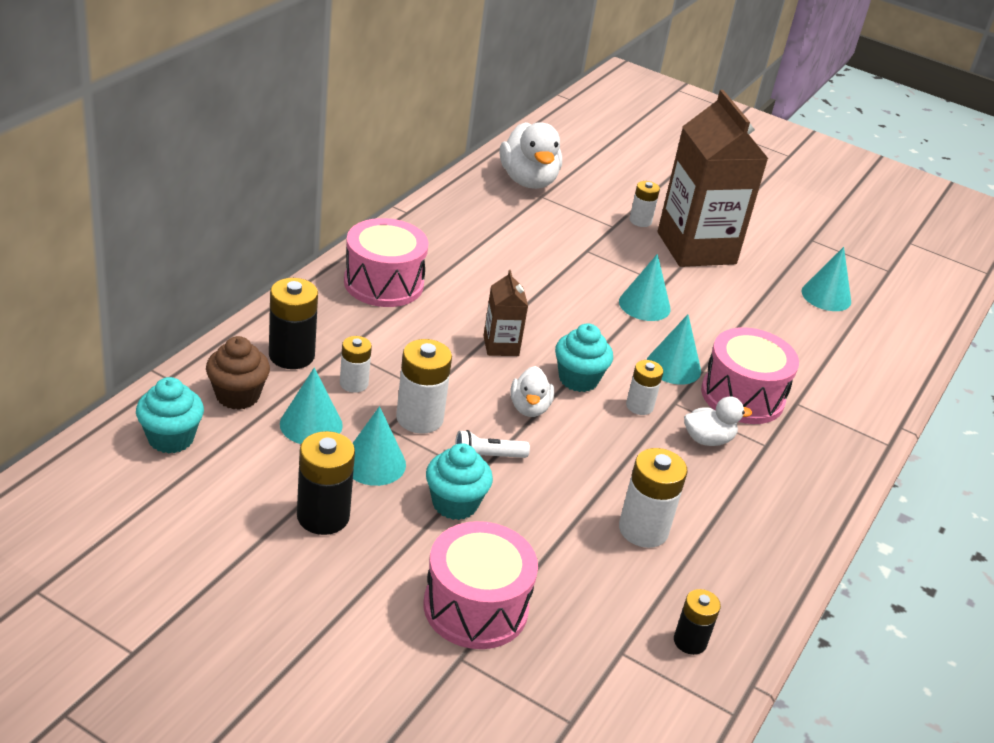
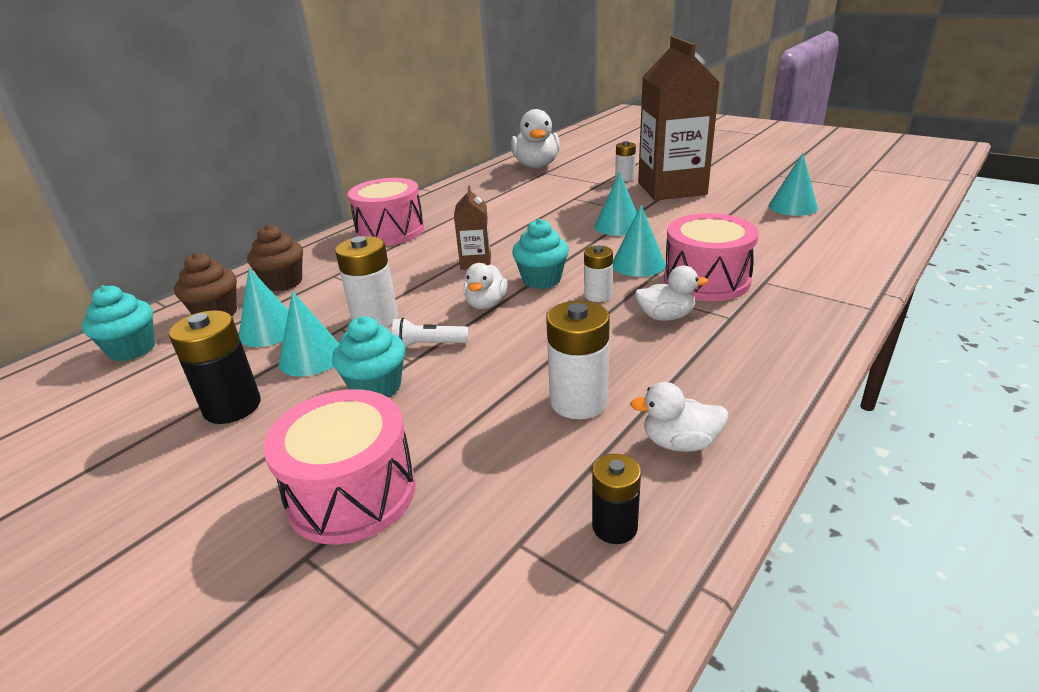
camera: 15 degrees right, 5 degrees down
black battery [269,278,318,369] -> brown cupcake [247,224,303,292]
white battery [340,336,372,393] -> none
none -> white duck [630,382,728,452]

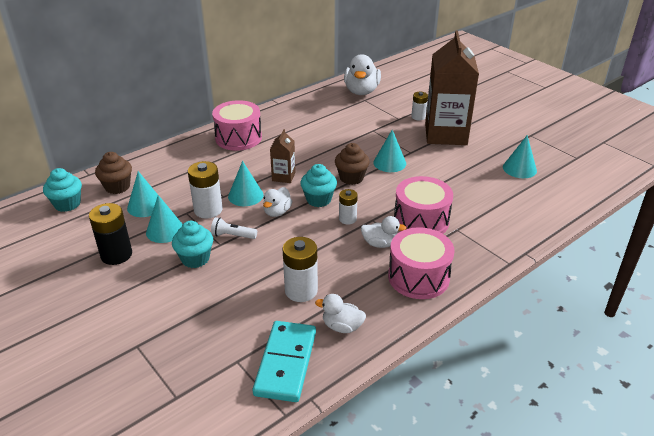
camera: 10 degrees right, 5 degrees up
brown cupcake [247,224,303,292] -> brown cupcake moved to [335,143,370,185]
pink drum [263,389,416,545] -> pink drum moved to [388,227,455,299]
black battery [592,454,641,544] -> turquoise domino [253,321,316,402]
turquoise cone [613,205,665,277] -> turquoise cone moved to [228,161,263,206]

